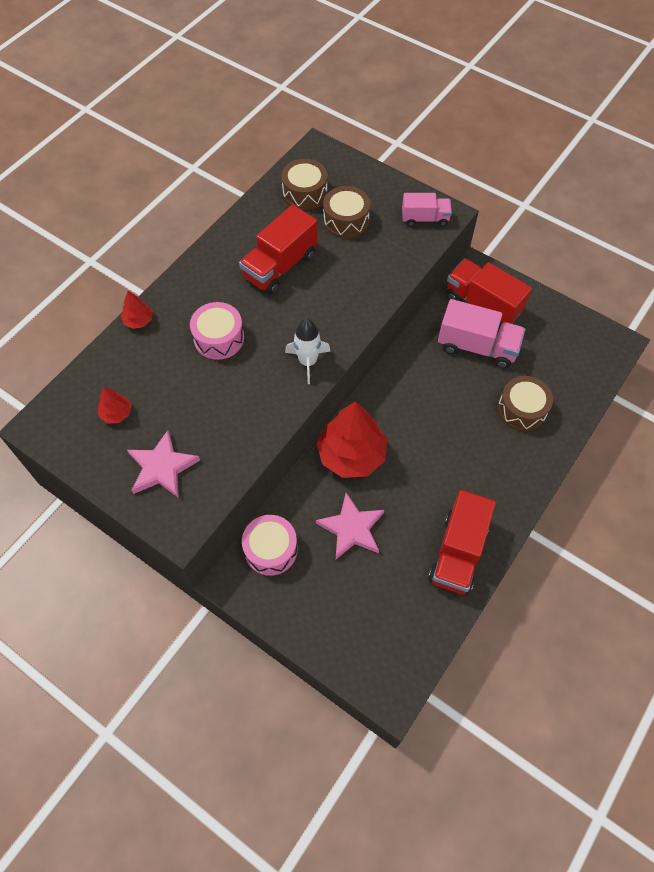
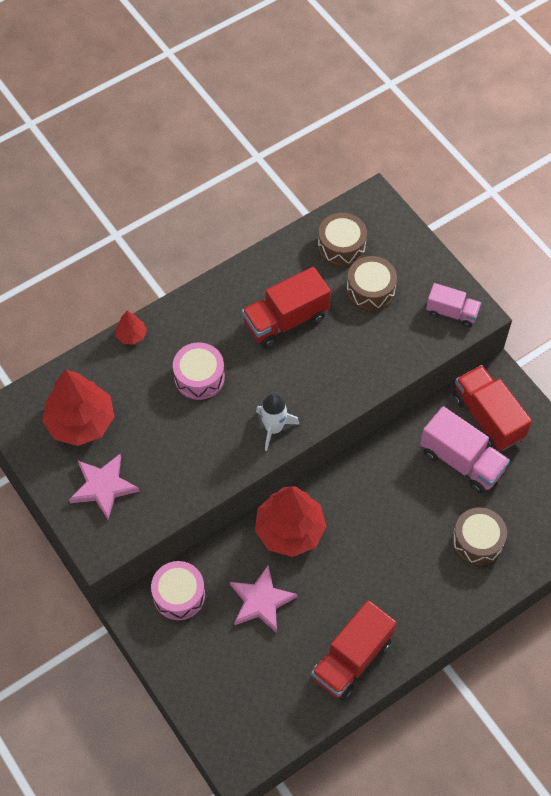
camera: 20 degrees right, 0 degrees up
red tree [98,387,132,424] -> red tree [42,370,115,446], size x2.19

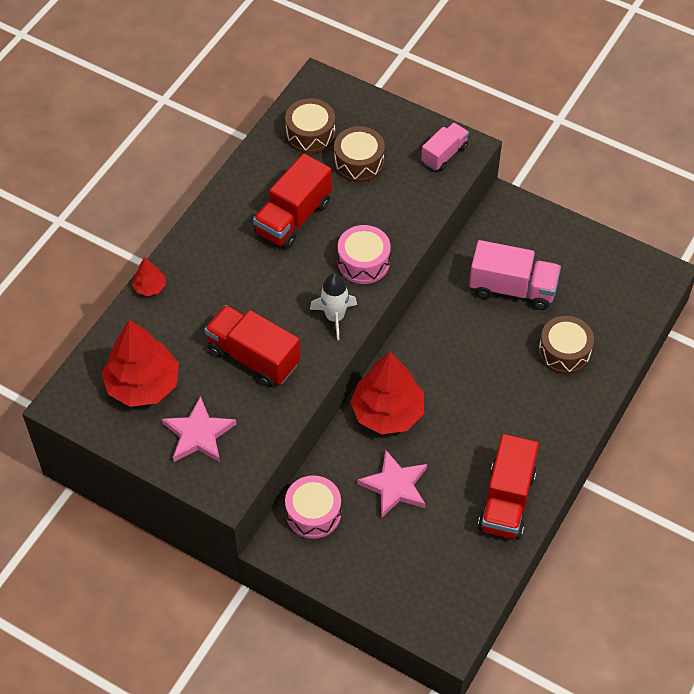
camera: 25 degrees left, 5 degrees down
pink drum [173,343,225,400] -> pink drum moved to [338,225,391,284]
pink truck [426,283,481,327] -> pink truck turned 45 degrees counterclockwise [421,123,469,171]
red truck [453,365,532,451] -> red truck moved to [204,305,301,387]

